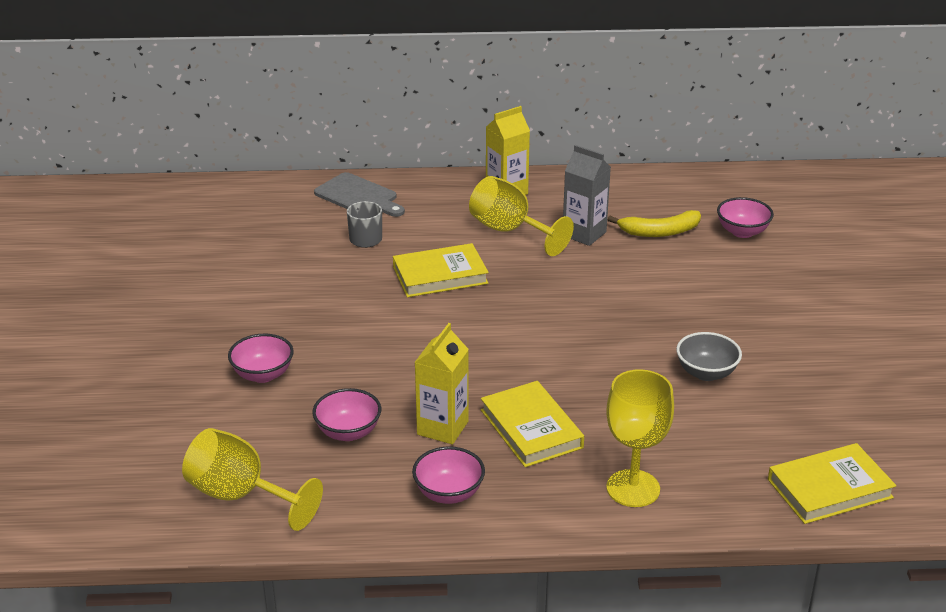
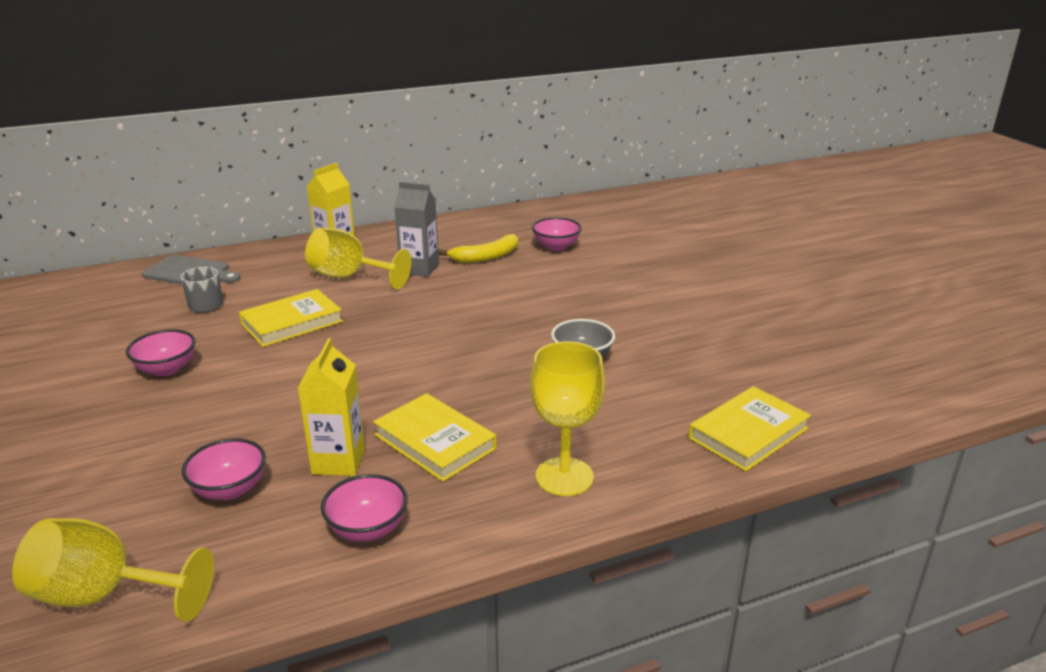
camera: 20 degrees left, 5 degrees down
pink bowl [228,334,294,383] -> pink bowl moved to [126,329,196,376]

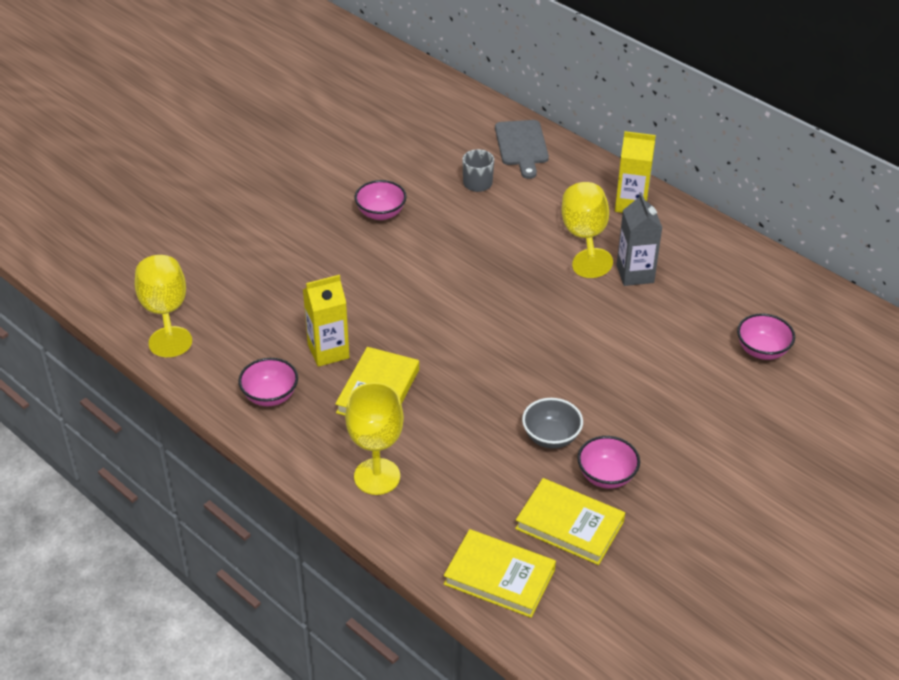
camera: 65 degrees right, 15 degrees up
pink bowl [182,438,266,500] -> pink bowl moved to [577,436,640,489]
yellow book [239,289,343,347] -> yellow book moved to [515,478,625,565]
yellow banana [438,234,518,263] -> none

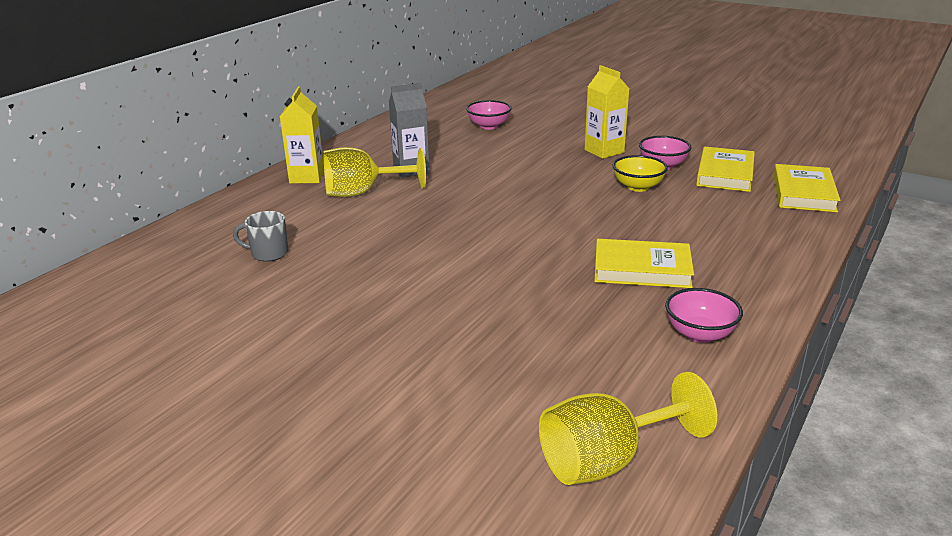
camera: 100 degrees left, 15 degrees down
yellow carton [303,275,349,367] -> yellow carton moved to [584,65,629,159]
yellow goblet [345,382,404,495] -> none
pink bowl [354,180,407,220] -> none
grey cutting board [495,120,549,179] -> none
grey bowl [522,398,583,449] -> yellow bowl [613,155,668,192]

